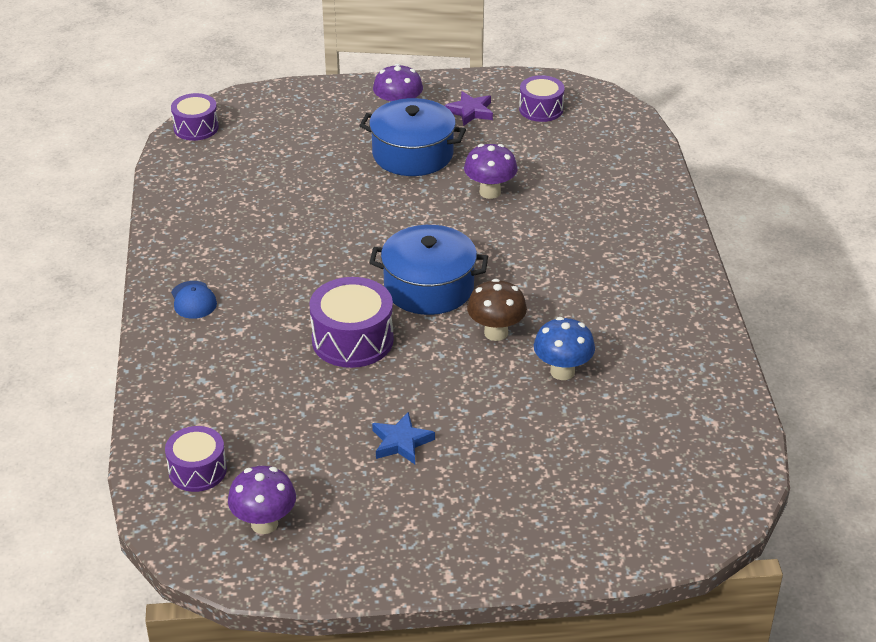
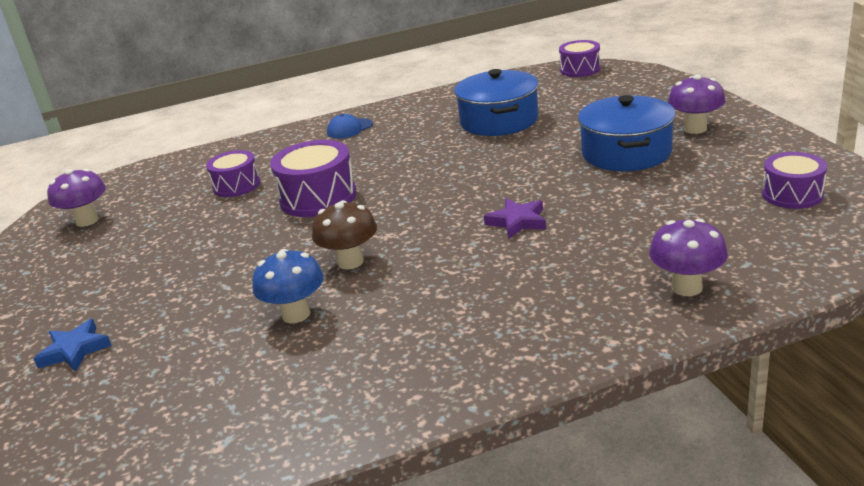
camera: 80 degrees right, 10 degrees down
purple drum [165,426,227,492] -> purple drum moved to [206,150,260,197]
blue pot [370,225,488,315] -> blue pot moved to [454,69,539,136]
blue star [372,412,435,464] -> blue star moved to [34,319,112,372]
purple star [444,91,493,126] -> purple star moved to [484,198,546,239]
purple mushroom [464,144,518,199] -> purple mushroom moved to [649,218,728,296]

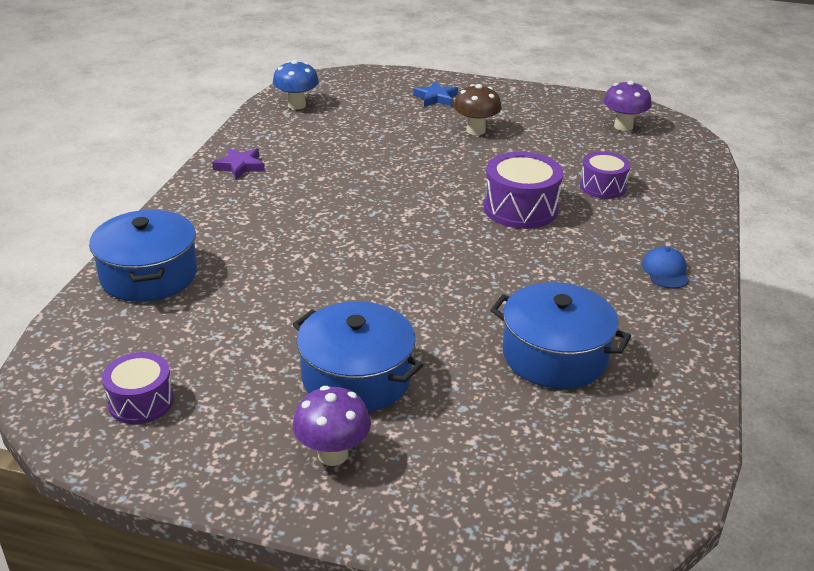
camera: 120 degrees right, 5 degrees up
blue mushroom [252,249,324,323] -> blue mushroom moved to [273,60,319,110]
brown mushroom [312,200,377,270] -> brown mushroom moved to [453,84,502,135]
purple star [484,198,546,239] -> purple star moved to [212,148,265,180]
purple drum [559,40,601,77] -> none
purple mushroom [649,218,728,296] -> blue pot [89,209,197,302]

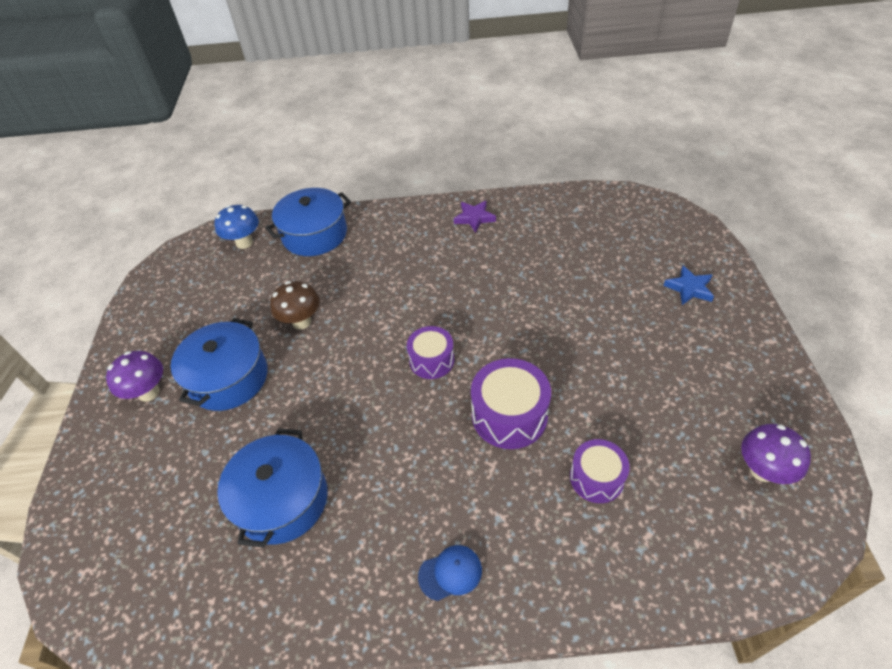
camera: 75 degrees right, 15 degrees up
purple drum [102,352,174,424] -> purple drum moved to [407,326,454,379]
blue mushroom [273,60,319,110] -> blue mushroom moved to [215,205,259,249]
brown mushroom [453,84,502,135] -> brown mushroom moved to [270,281,320,330]

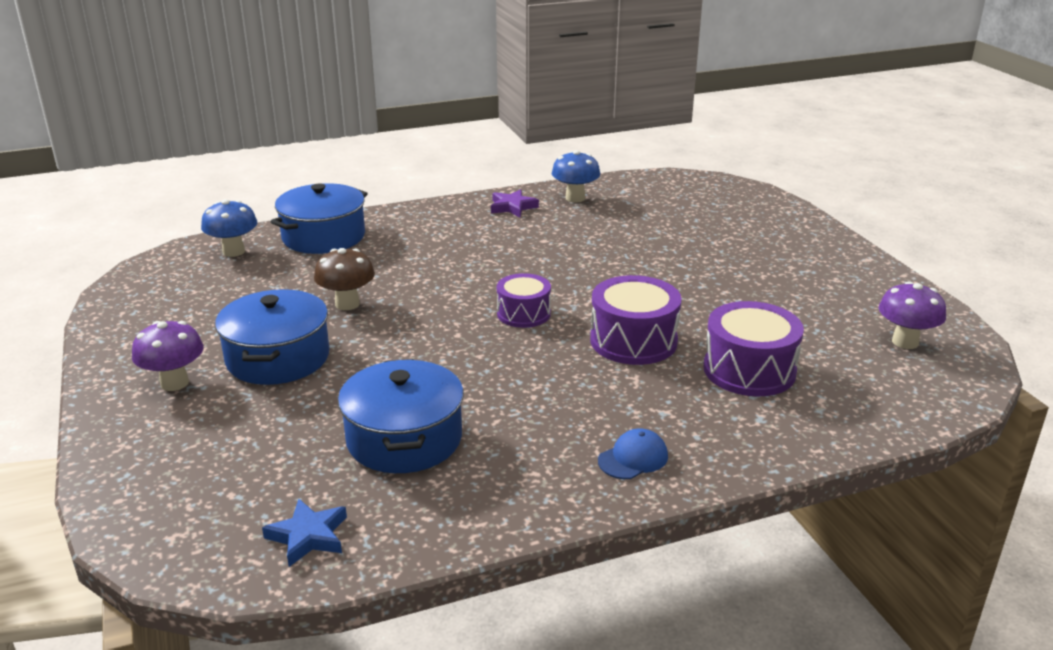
camera: 20 degrees left, 20 degrees down
purple drum [570,439,630,503] -> purple drum [704,301,804,396], size x1.55
blue star [663,266,714,305] -> blue star moved to [262,499,347,567]
none -> blue mushroom [552,150,600,203]

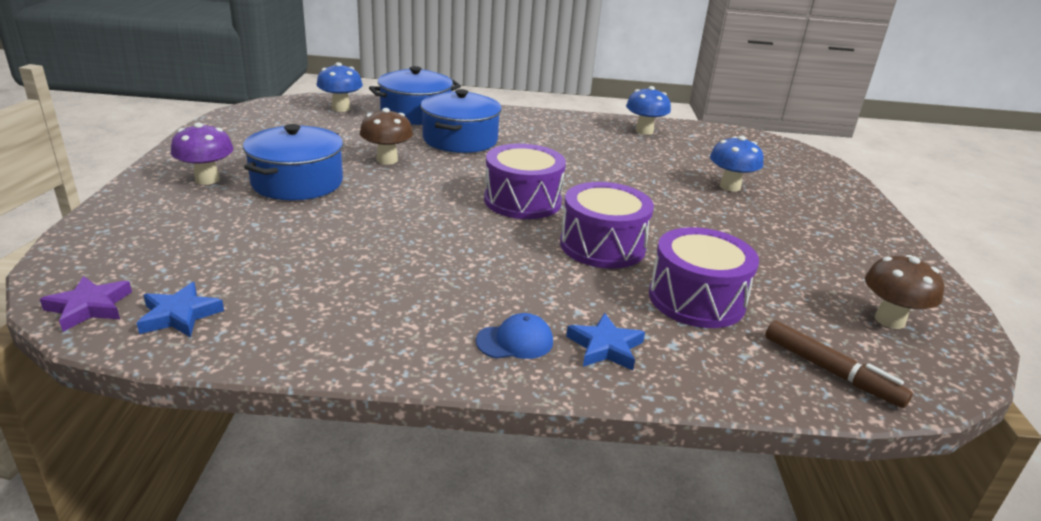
camera: 20 degrees right, 0 degrees up
blue pot [338,359,464,473] -> blue pot moved to [421,89,502,153]
purple star [491,189,539,217] -> purple star moved to [40,276,132,332]
purple drum [497,273,551,328] -> purple drum [484,144,566,219], size x1.55
purple mushroom [879,281,946,349] -> brown mushroom [865,255,944,329]
none -> blue star [566,313,645,370]
none -> blue mushroom [710,136,764,192]
none -> brown marker [765,320,913,408]

